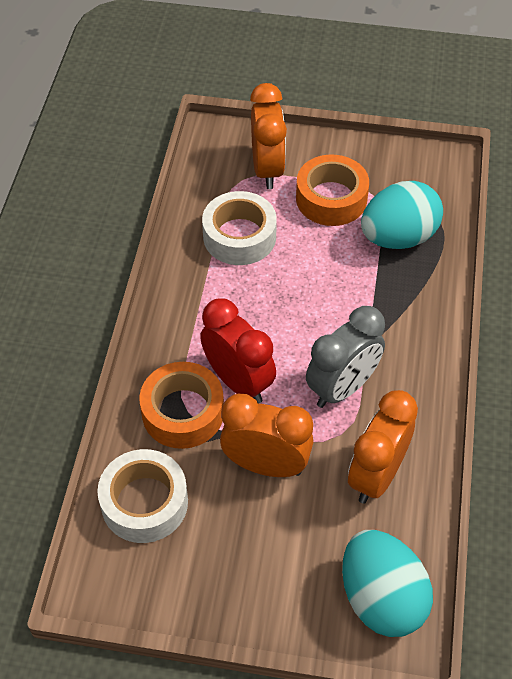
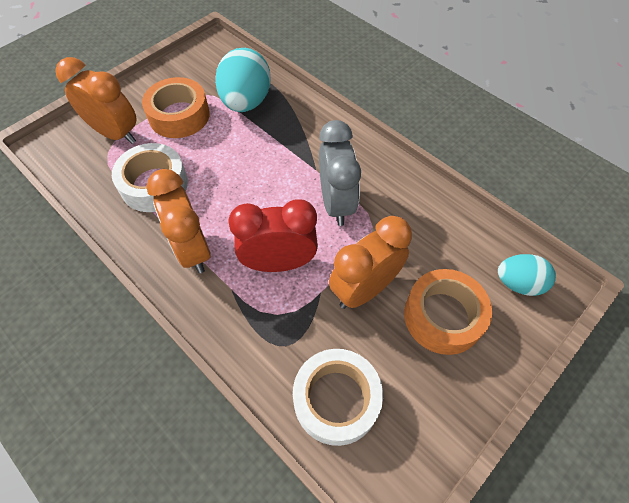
camera: 55 degrees left, 5 degrees up
orange tape [139,362,224,449] -> orange tape moved to [404,269,492,355]
turquoise egg [342,530,433,637] -> turquoise egg [498,254,556,296], size x0.60
orange clock [348,390,418,504] -> orange clock moved to [146,169,210,273]

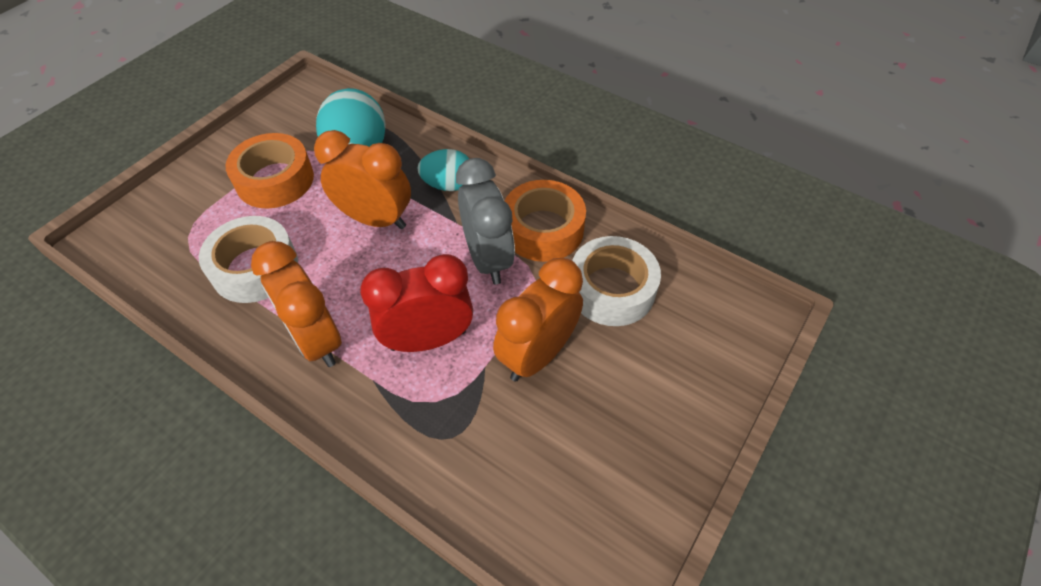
camera: 10 degrees left, 5 degrees down
orange clock [55,57,137,144] -> orange clock moved to [314,130,411,229]
white tape [293,349,383,446] -> white tape moved to [572,236,661,326]
orange tape [404,269,492,355] -> orange tape moved to [505,180,586,262]
turquoise egg [498,254,556,296] -> turquoise egg moved to [417,149,469,191]

